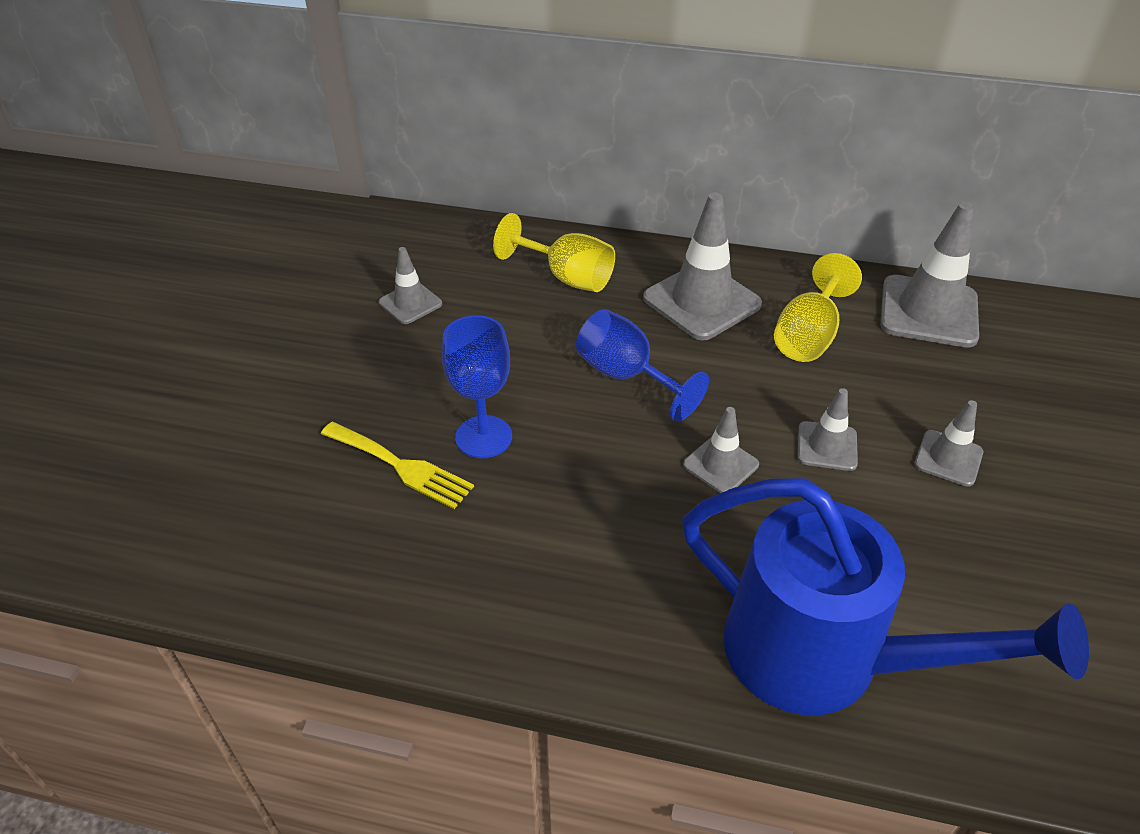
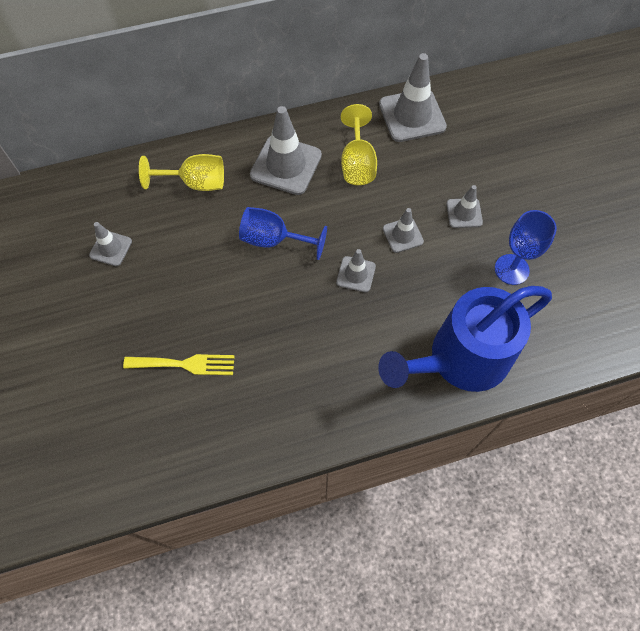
camera: 30 degrees left, 20 degrees up
blue goblet [442,315,512,458] -> blue goblet moved to [495,210,557,285]
blue watering can [682,478,1089,715] -> blue watering can turned 150 degrees clockwise [378,286,552,392]

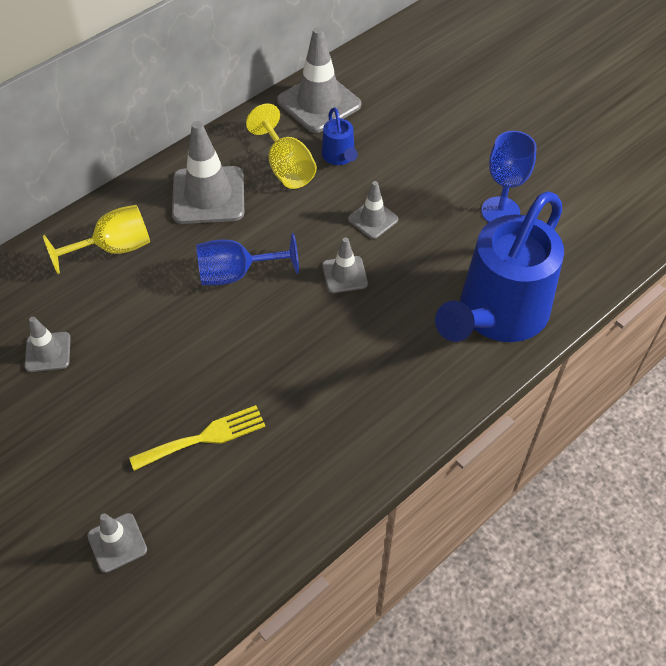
camera: 25 degrees left, 10 degrees down
grey traffic cone [446,185,483,228] -> grey traffic cone moved to [87,513,147,573]
none -> blue watering can [322,107,358,165]

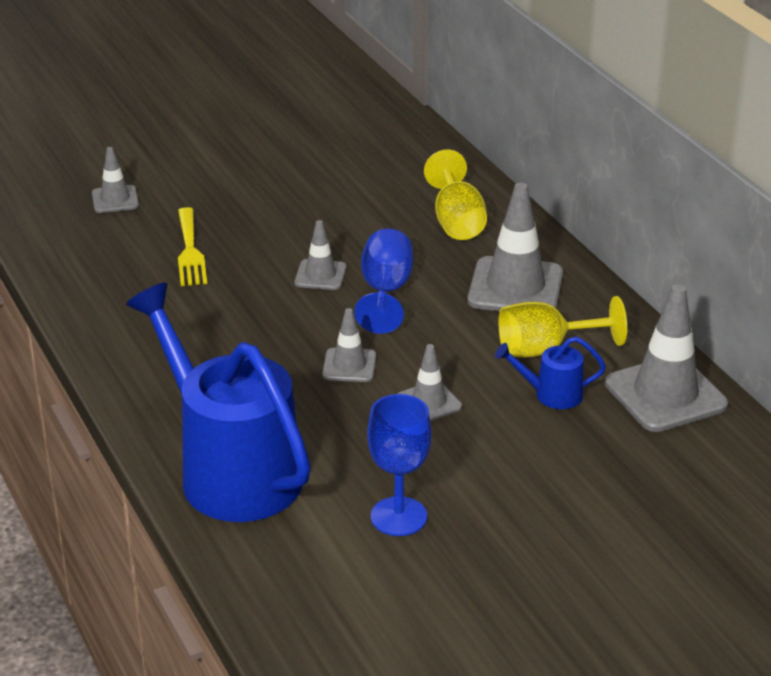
camera: 105 degrees right, 20 degrees down
grey traffic cone [25,317,71,372] -> grey traffic cone moved to [294,220,347,290]

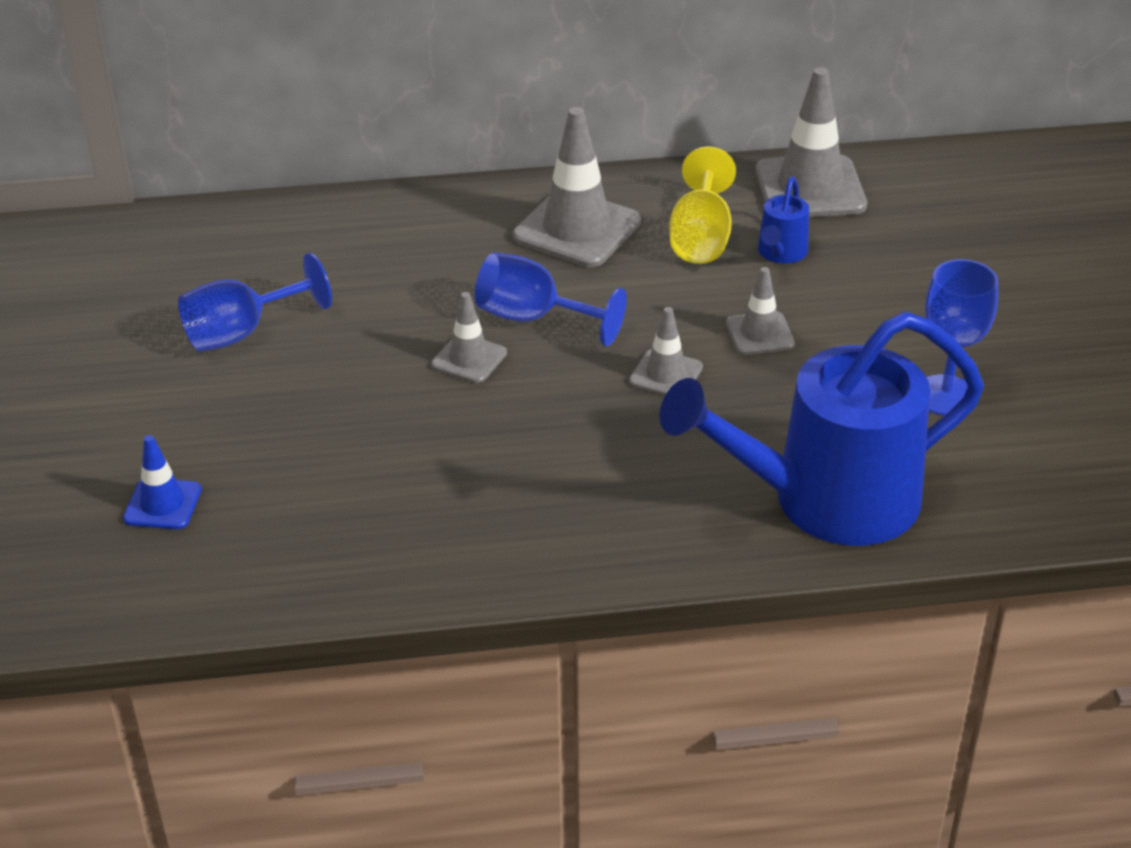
camera: 70 degrees left, 5 degrees up
grey traffic cone [92,147,139,213] -> blue traffic cone [123,435,202,529]
yellow fork [178,207,207,286] -> none
yellow goblet [424,150,487,240] -> none
none -> blue goblet [178,253,332,352]

